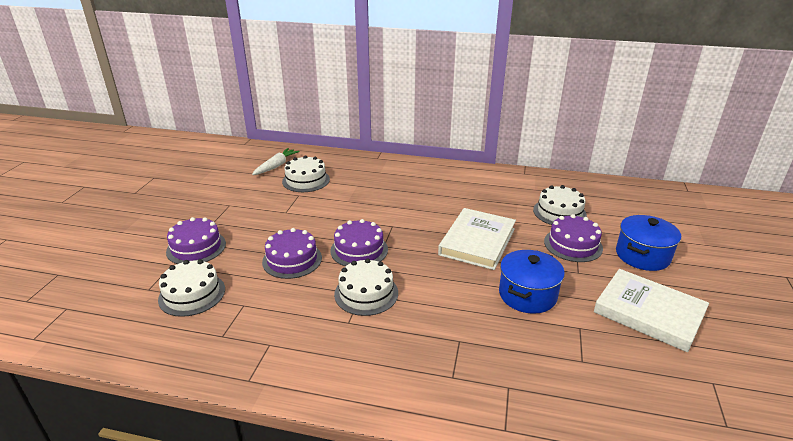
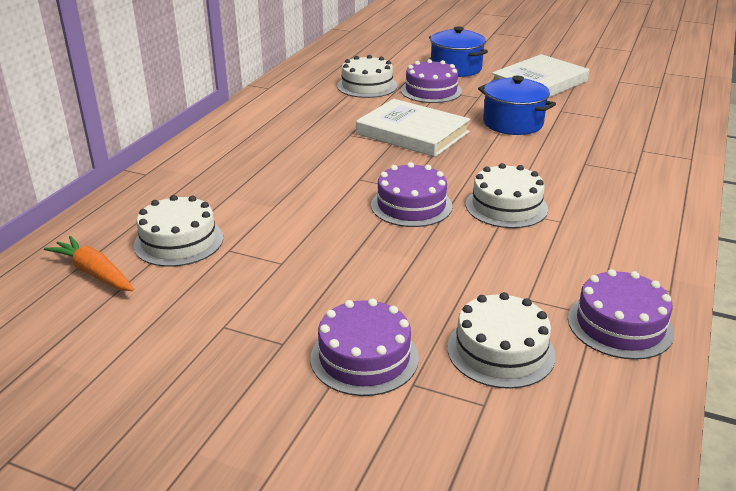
camera: 80 degrees left, 0 degrees up
white carrot [252,148,300,175] -> orange carrot [44,236,134,291]
purple cake [262,228,322,279] -> purple cake moved to [568,269,674,360]

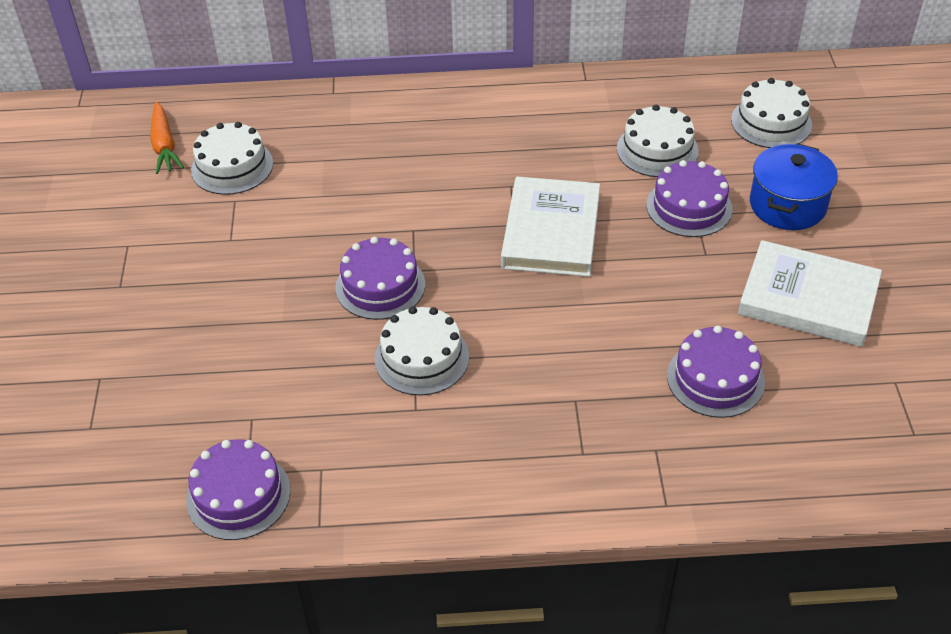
camera: 65 degrees right, 15 degrees up
orange carrot [44,236,134,291] -> orange carrot turned 150 degrees clockwise [150,102,184,174]
purple cake [310,298,419,396] -> purple cake moved to [667,326,765,418]
white cake [447,292,556,389] -> white cake moved to [731,78,812,148]
blue pot [478,76,556,135] -> none

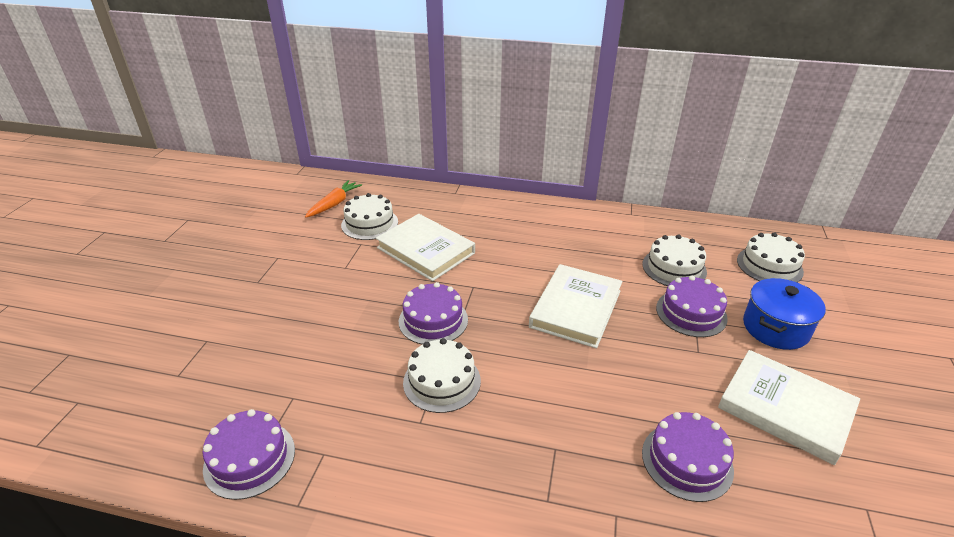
camera: 15 degrees right, 10 degrees down
orange carrot [150,102,184,174] -> orange carrot turned 150 degrees counterclockwise [305,180,362,217]
none -> white book [376,214,475,281]

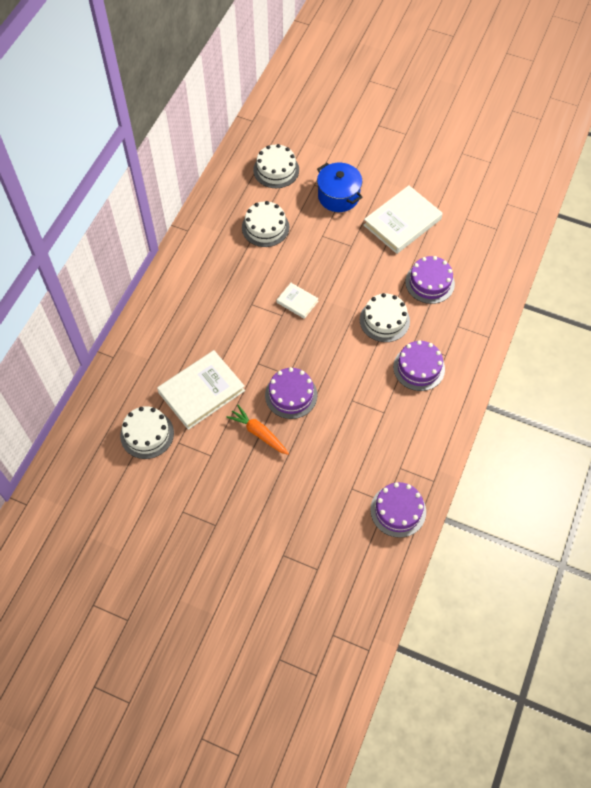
camera: 80 degrees left, 25 degrees up
orange carrot [305,180,362,217] -> orange carrot moved to [226,405,289,455]
white cake [403,338,481,413] -> white cake moved to [360,293,410,342]
white book [529,264,622,348] -> white book [277,283,319,319], size x0.51
purple cake [656,276,728,337] -> purple cake moved to [393,340,445,391]

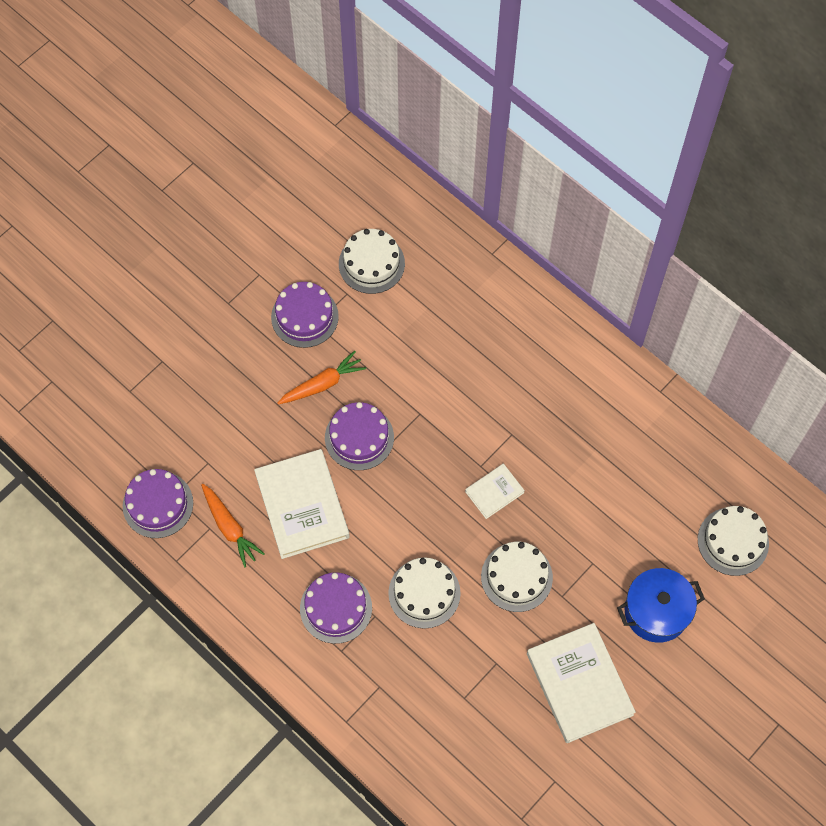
camera: 110 degrees right, 5 degrees up
white book [157,350,245,430] -> white book moved to [254,449,350,559]
white cake [242,201,289,247] -> white cake moved to [481,542,553,612]
purple cake [405,256,455,304] -> purple cake moved to [271,282,339,348]
none -> orange carrot [201,484,265,567]

